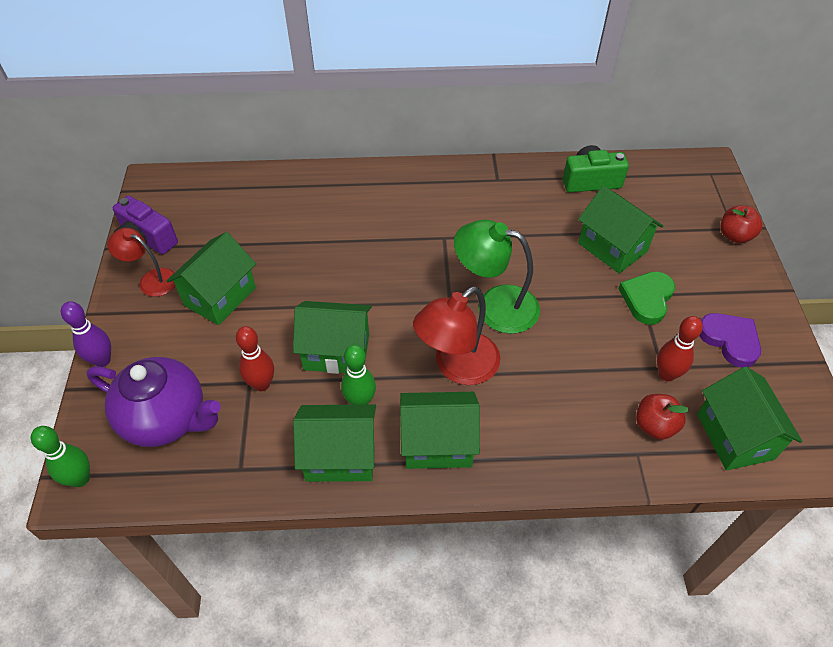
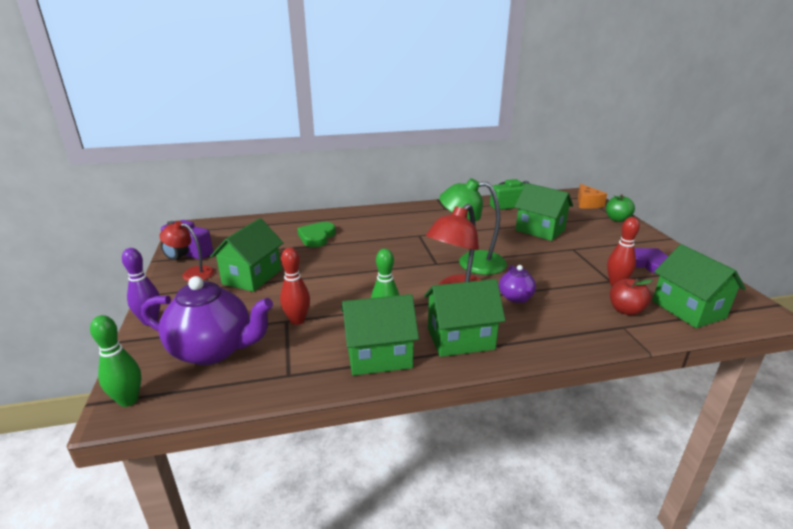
camera: 10 degrees left, 25 degrees down
green house [293,301,372,374] -> none
green heart [618,272,675,325] -> green heart moved to [297,222,336,247]
red apple [720,206,762,243] -> green apple [606,194,635,222]
none -> purple teapot [499,265,536,303]
none -> orange cheese [578,184,607,209]

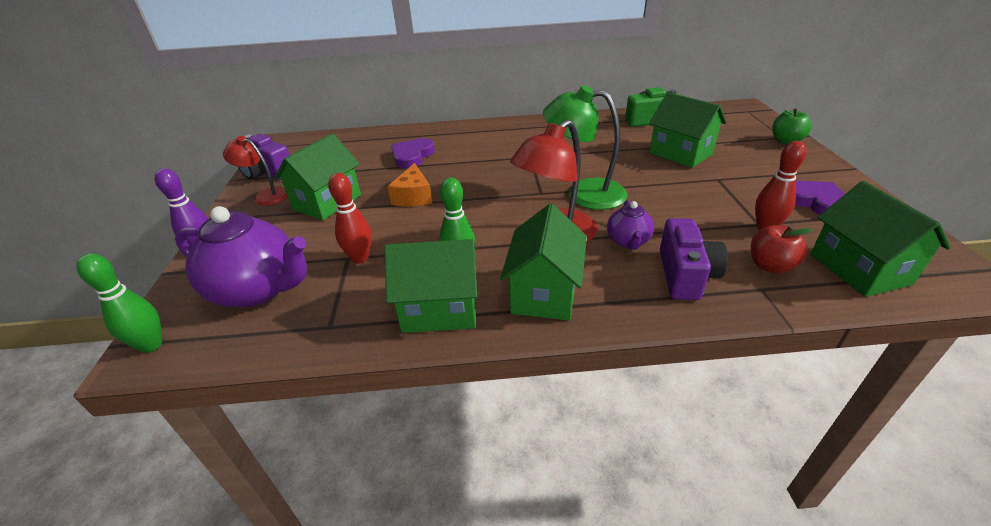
camera: 10 degrees right, 10 degrees up
green heart [297,222,336,247] -> purple heart [391,138,435,169]
green house [424,279,506,357] -> green house turned 75 degrees counterclockwise [500,204,587,321]
orange cheese [578,184,607,209] -> orange cheese moved to [388,163,432,206]
none -> purple camera [660,218,728,300]

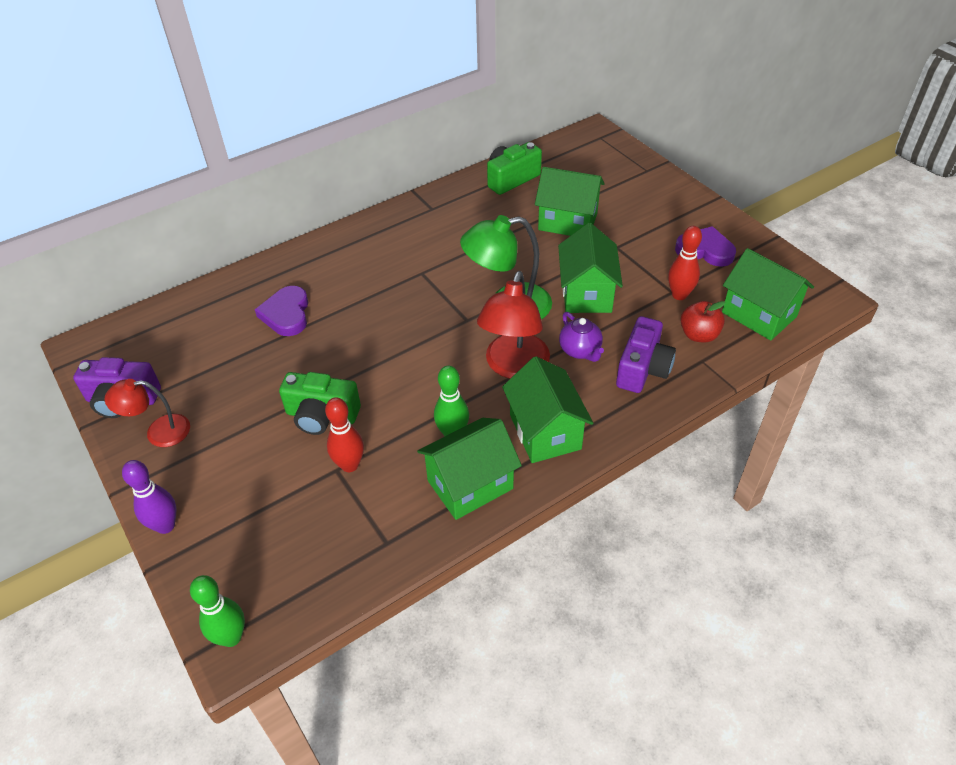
camera: 30 degrees left, 10 degrees up
purple teapot [175,206,307,307] -> none
green house [274,134,361,220] -> green house moved to [558,223,623,313]
orange cheese [388,163,432,206] -> none
purple camera [660,218,728,300] -> purple camera turned 45 degrees clockwise [616,316,676,393]
green apple [772,108,812,144] -> none
none -> green camera [279,372,361,435]

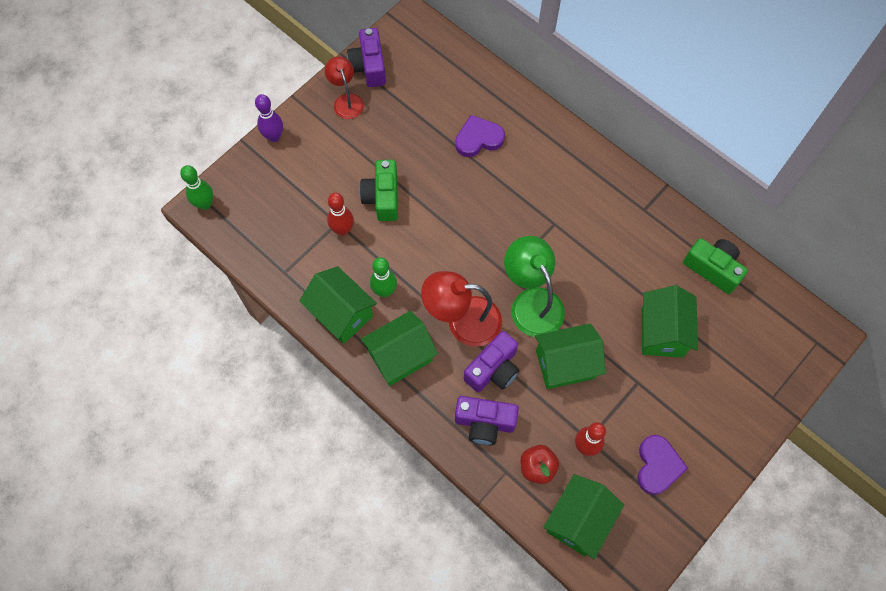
camera: 75 degrees right, 20 degrees up
purple teapot [559,312,604,362] -> purple camera [464,331,520,392]

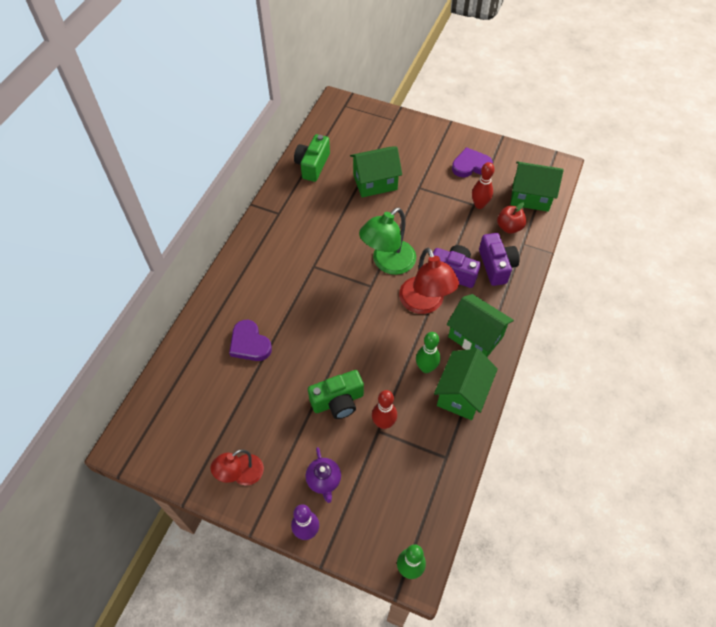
camera: 110 degrees left, 10 degrees down
purple camera [347,28,386,87] -> none
green house [535,323,606,389] -> none
none -> purple teapot [306,447,341,503]

